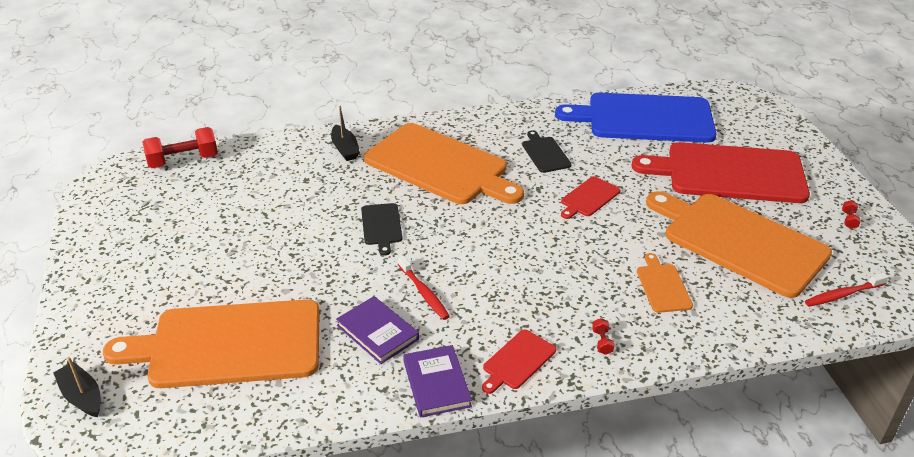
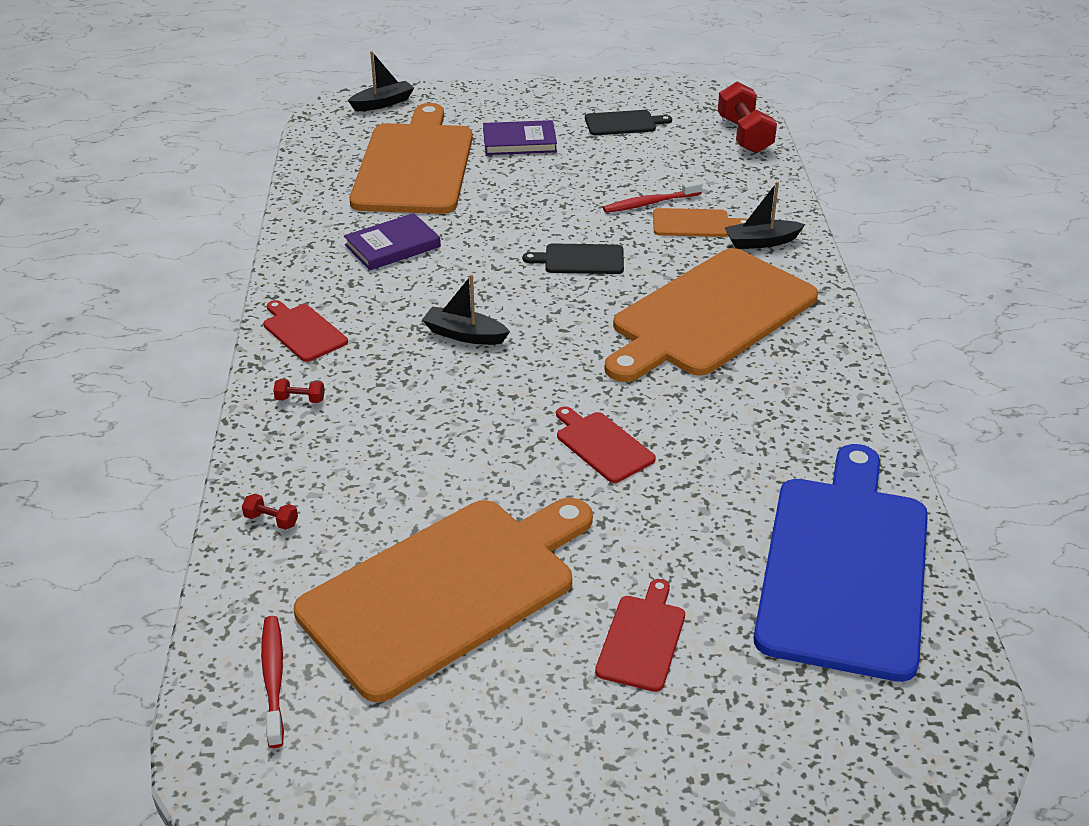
camera: 100 degrees right, 0 degrees up
red toothbrush [398,255,450,320] -> red toothbrush moved to [603,180,702,213]
purple book [403,345,472,417] -> purple book moved to [483,120,557,155]
black cutting board [522,130,572,173] -> black cutting board moved to [585,110,672,135]
red cutting board [631,142,810,203] -> red cutting board [595,579,685,692], size x0.43
orange cutting board [637,253,693,313] -> orange cutting board moved to [653,208,748,237]
red dumbbell [842,200,861,229] -> red dumbbell moved to [242,494,298,530]
none -> black boat [422,274,510,345]

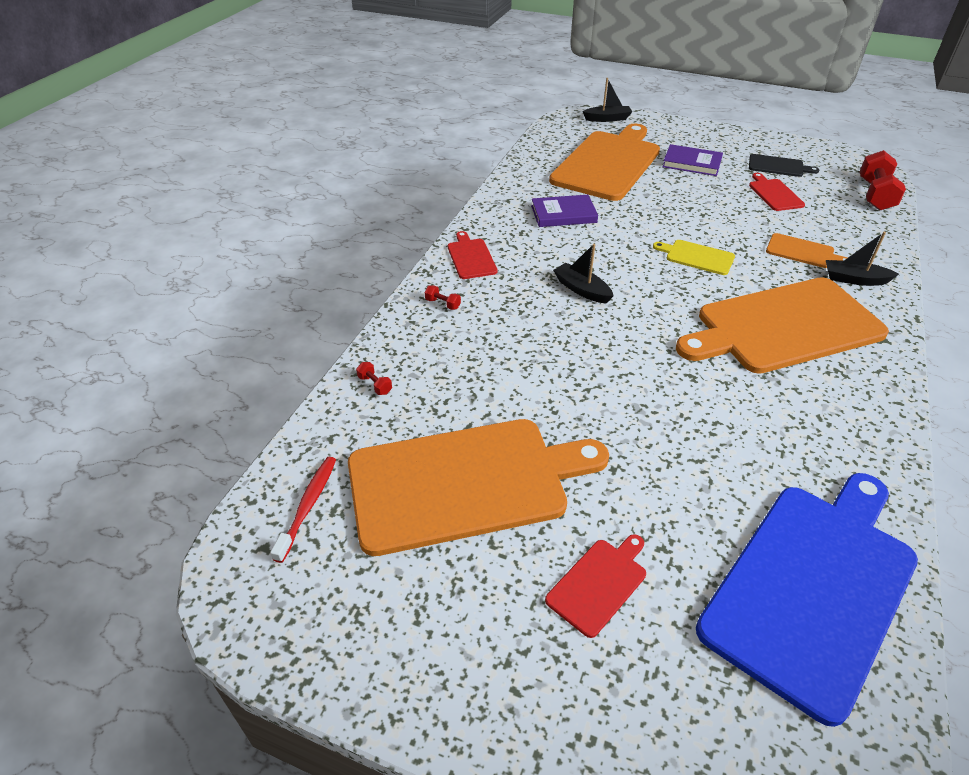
camera: 25 degrees right, 5 degrees up
black cutting board [523,243,624,274] -> yellow cutting board [653,240,735,275]
red cutting board [556,406,656,483] -> red cutting board moved to [749,173,805,211]
red toothbrush [603,180,702,213] -> none

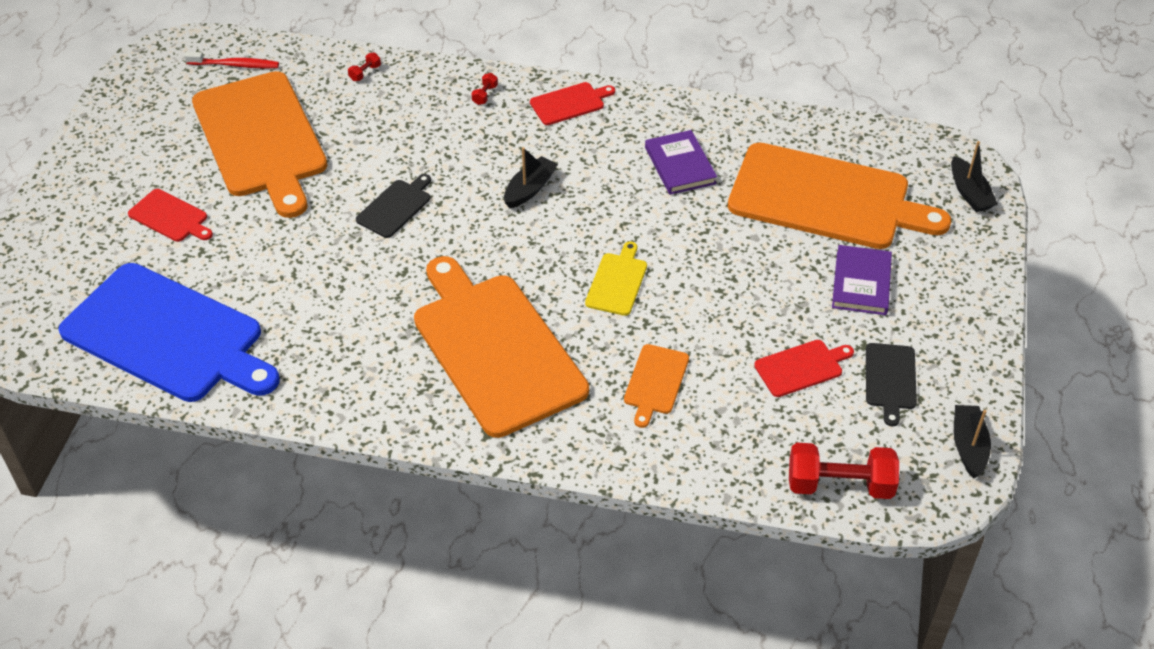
camera: 80 degrees right, 5 degrees up
black boat [826,232,899,286] -> black boat moved to [954,405,991,479]
none -> black cutting board [356,174,431,238]

